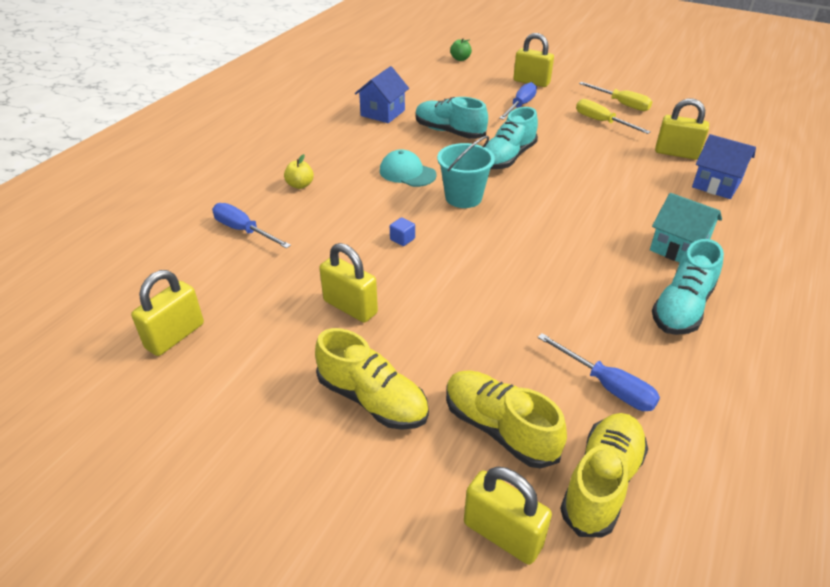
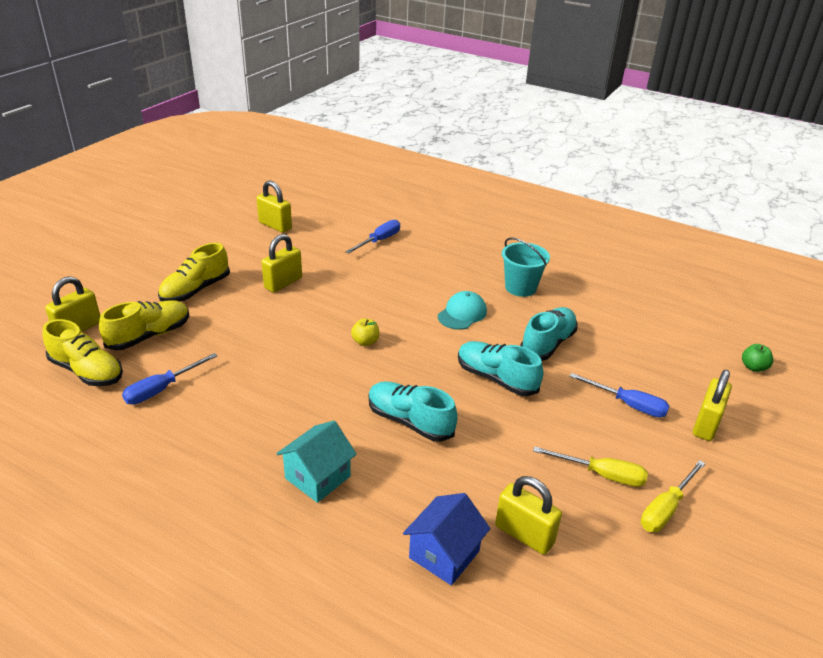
camera: 90 degrees right, 5 degrees down
yellow apple [284,154,314,189] -> yellow apple moved to [351,318,379,346]
blue house [355,66,409,123] -> none
blue cube [390,217,415,246] -> none
turquoise bucket [437,136,495,208] -> turquoise bucket moved to [502,237,550,297]
yellow screwdriver [576,99,650,134] -> yellow screwdriver turned 60 degrees clockwise [533,446,648,487]
turquoise shoe [652,239,724,335] -> turquoise shoe moved to [369,381,458,442]
yellow padlock [655,98,709,160] -> yellow padlock turned 75 degrees counterclockwise [495,476,562,555]

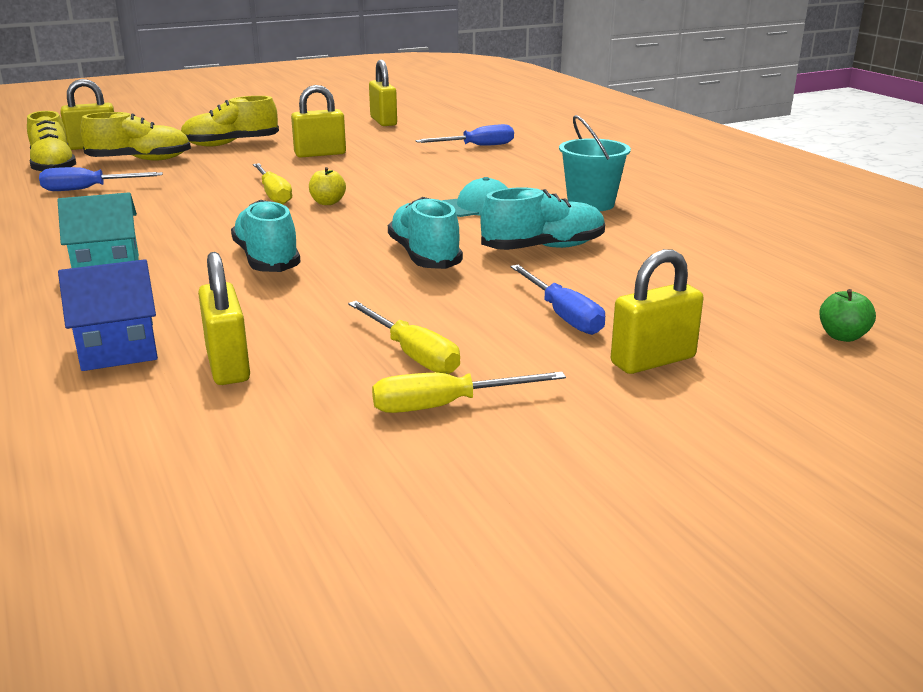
camera: 35 degrees right, 10 degrees down
none -> yellow screwdriver [253,163,292,204]

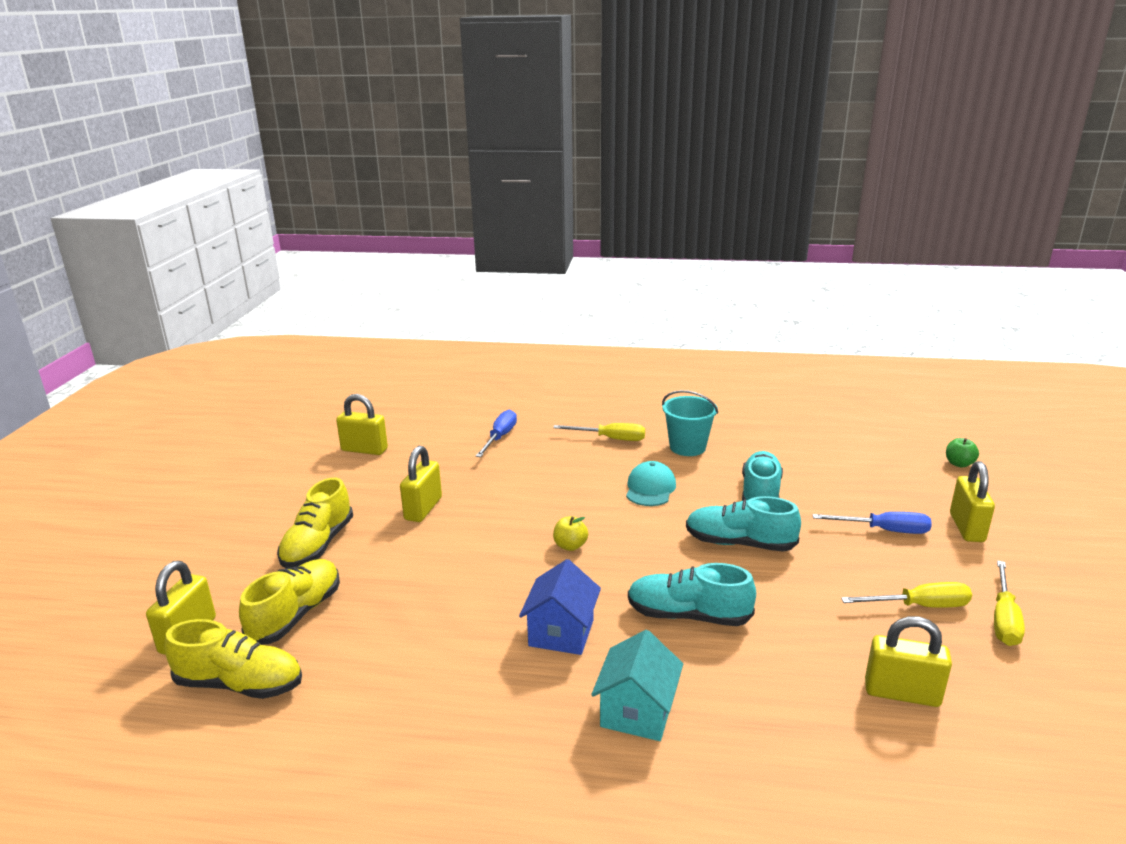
camera: 55 degrees left, 0 degrees up
blue screwdriver [39,167,163,191] -> none
blue house [58,259,158,371] -> blue house moved to [519,559,601,655]
yellow screwdriver [253,163,292,204] -> yellow screwdriver moved to [553,423,645,441]

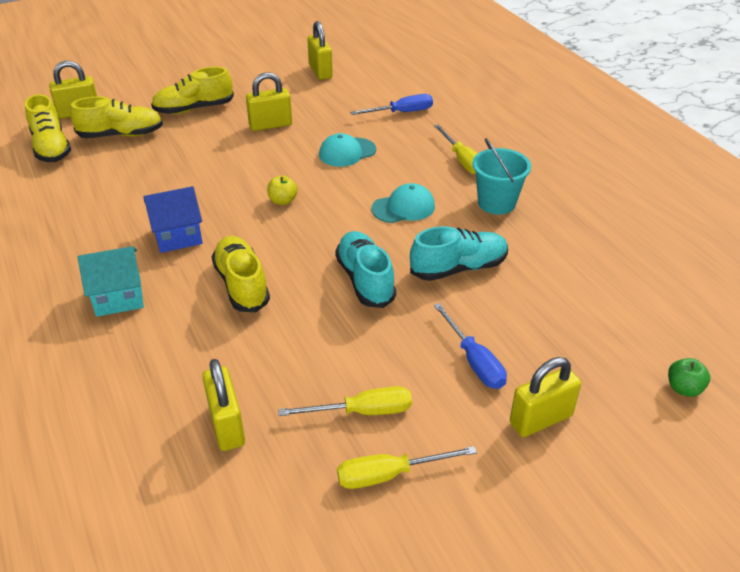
camera: 55 degrees right, 15 degrees up
turquoise shoe [628,563,756,626] -> yellow shoe [212,236,270,312]
yellow screwdriver [841,582,972,608] -> yellow screwdriver turned 60 degrees counterclockwise [278,386,412,416]
none -> turquoise cap [319,133,376,167]

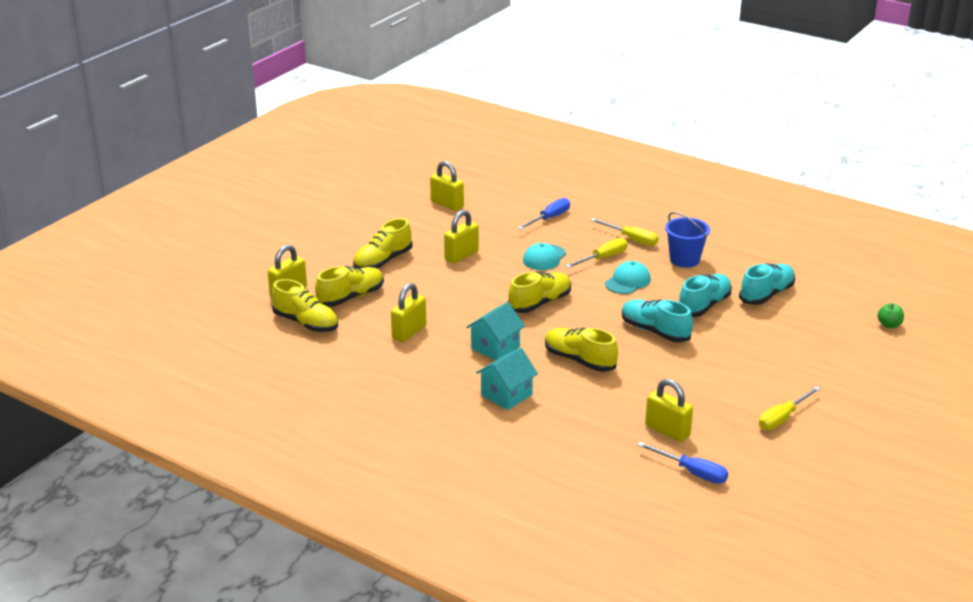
camera: 30 degrees left, 10 degrees down
blue house [144,186,203,253] -> turquoise house [466,302,525,360]
yellow apple [267,175,298,205] -> yellow shoe [508,272,571,313]
yellow screwdriver [278,386,412,416] -> yellow screwdriver moved to [566,238,628,268]
blue screwdriver [434,303,507,389] -> blue screwdriver moved to [637,442,728,484]
turquoise bucket [473,138,531,215] -> blue bucket [665,212,710,268]
yellow padlock [510,357,581,437] -> yellow padlock moved to [391,283,426,342]
none -> turquoise shoe [739,263,795,305]

